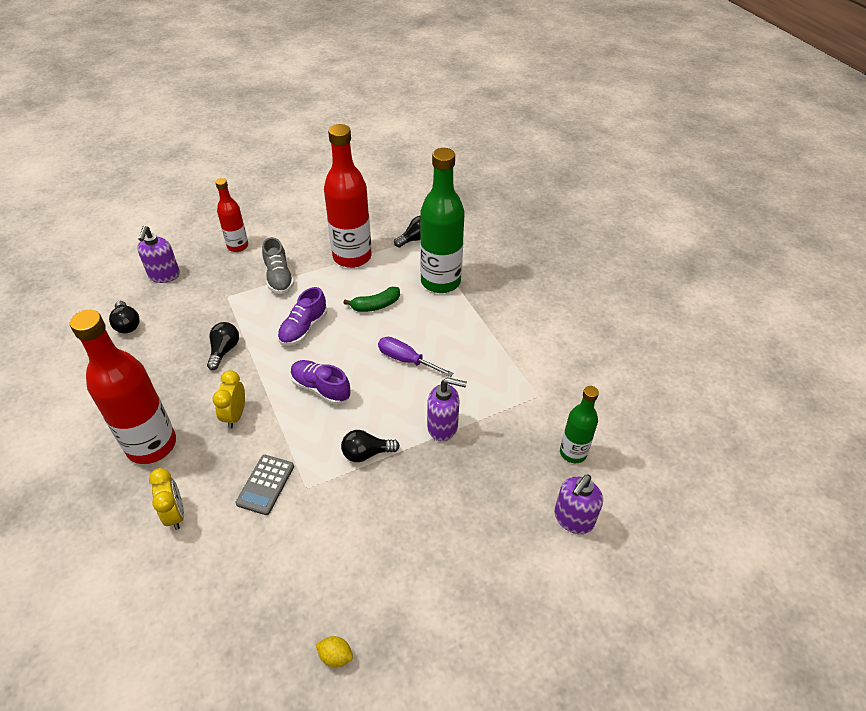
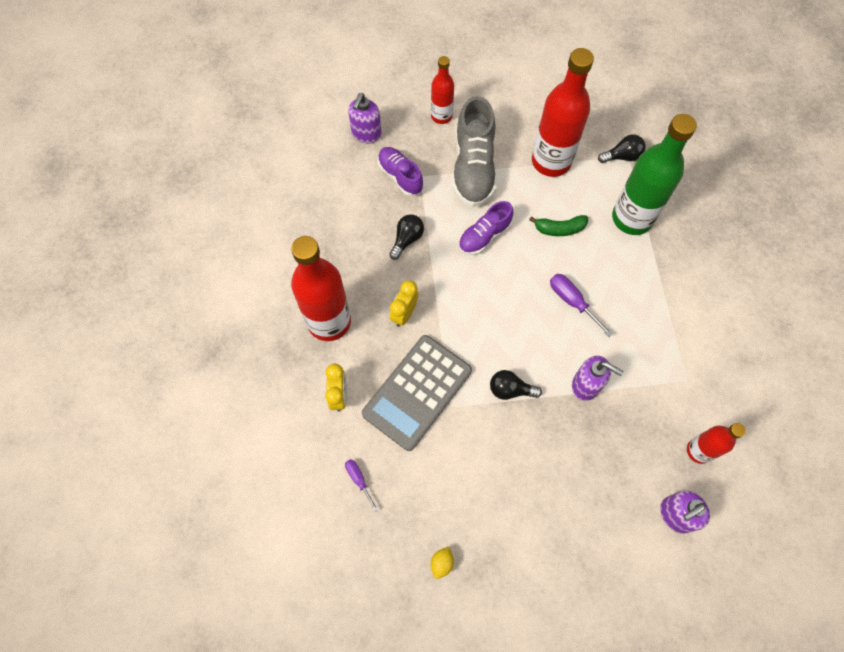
camera: 20 degrees right, 20 degrees up
black light bulb [109,301,140,333] -> none
grey calculator [235,455,294,515] -> grey calculator [362,335,472,451], size x1.98
grey shoe [262,237,294,294] -> grey shoe [452,96,497,207], size x1.66
purple shoe [291,360,351,405] -> purple shoe moved to [378,147,423,196]
yellow lemon [315,636,353,667] -> yellow lemon turned 75 degrees clockwise [431,547,454,579]
green bottle [560,386,599,463] -> red bottle [687,423,746,464]
none -> purple screwdriver [345,459,378,512]

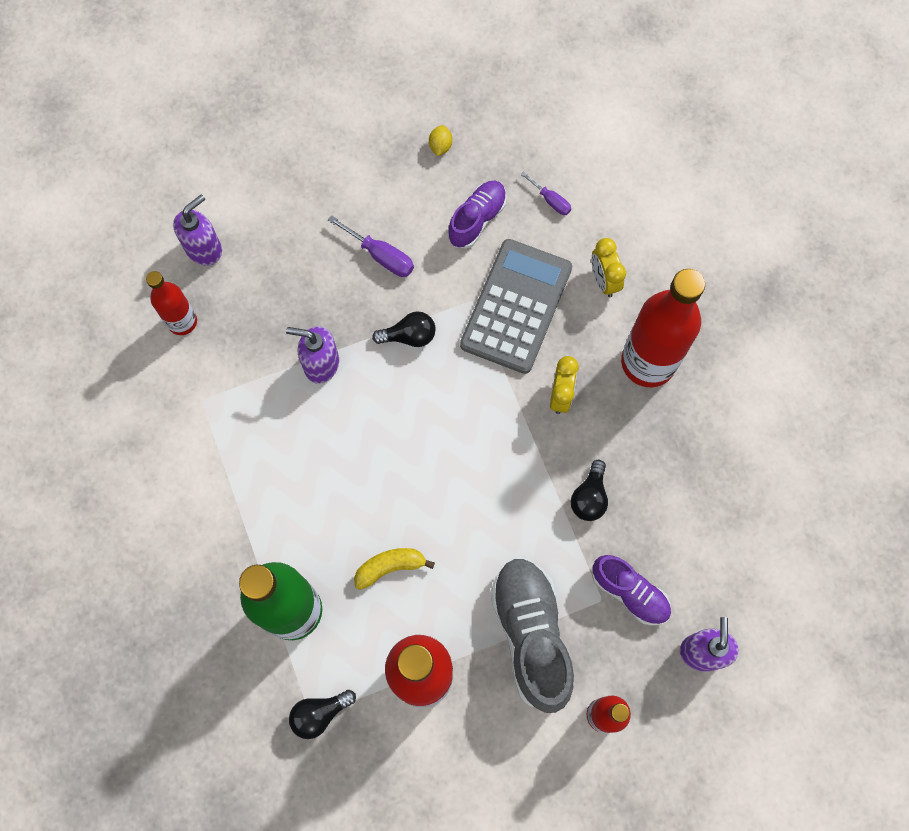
camera: 165 degrees right, 5 degrees up
purple shoe [459,201,514,255] -> purple shoe moved to [448,181,507,249]
green banana [529,215,588,236] -> yellow banana [354,548,435,590]
purple screwdriver [550,274,613,337] -> purple screwdriver moved to [328,215,414,277]

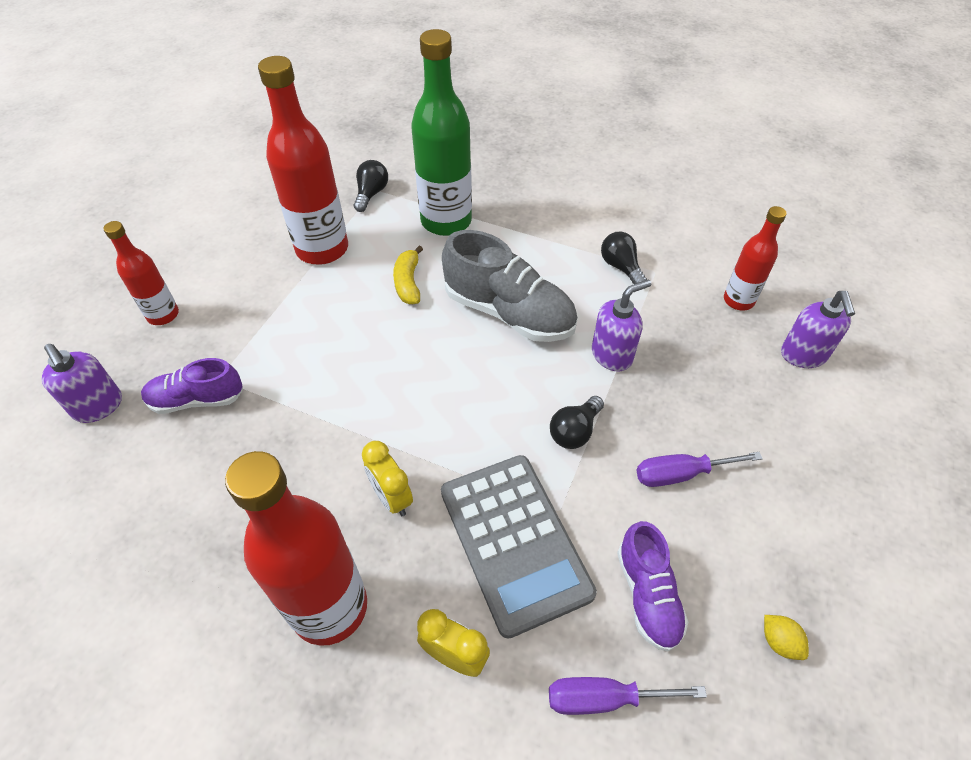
camera: 135 degrees right, 20 degrees down
yellow banana [354,548,435,590] -> yellow banana turned 150 degrees clockwise [393,246,423,304]
grey shoe [490,557,574,713] -> grey shoe moved to [442,230,578,342]
purple screwdriver [521,172,571,215] -> purple screwdriver [549,677,707,715], size x1.56
black light bulb [571,460,608,521] -> black light bulb moved to [601,232,647,284]

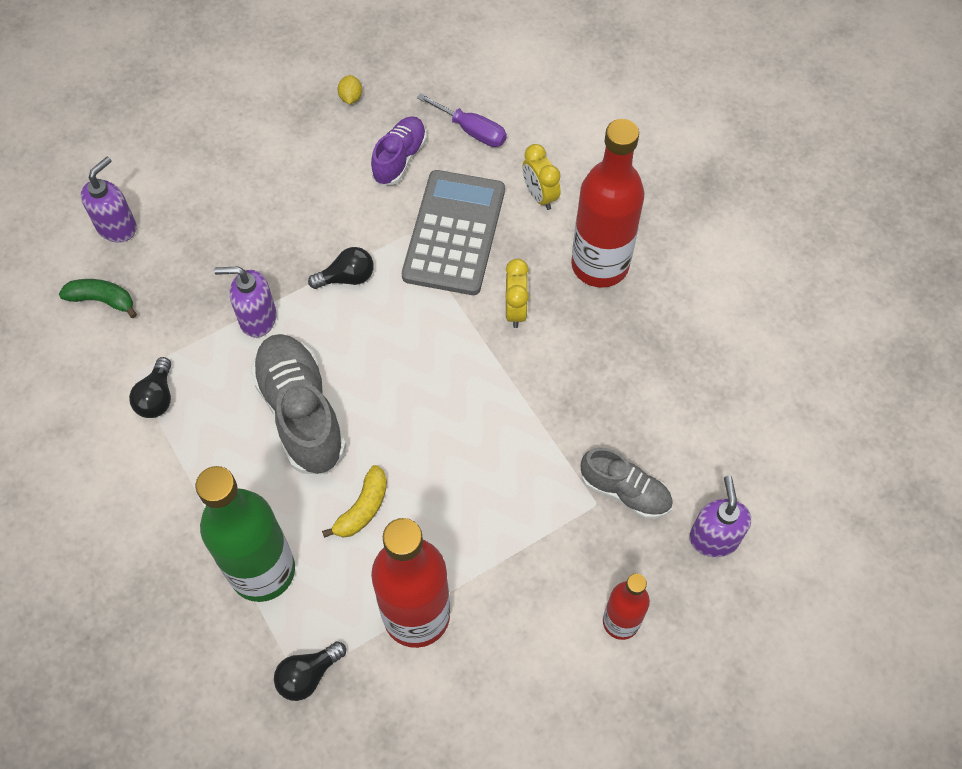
camera: 145 degrees left, 10 degrees up
purple shoe [141,358,243,414] -> grey shoe [581,448,673,519]
purple screwdriver [637,452,763,487] -> none
red bottle [724,206,787,311] -> green banana [59,279,137,318]

